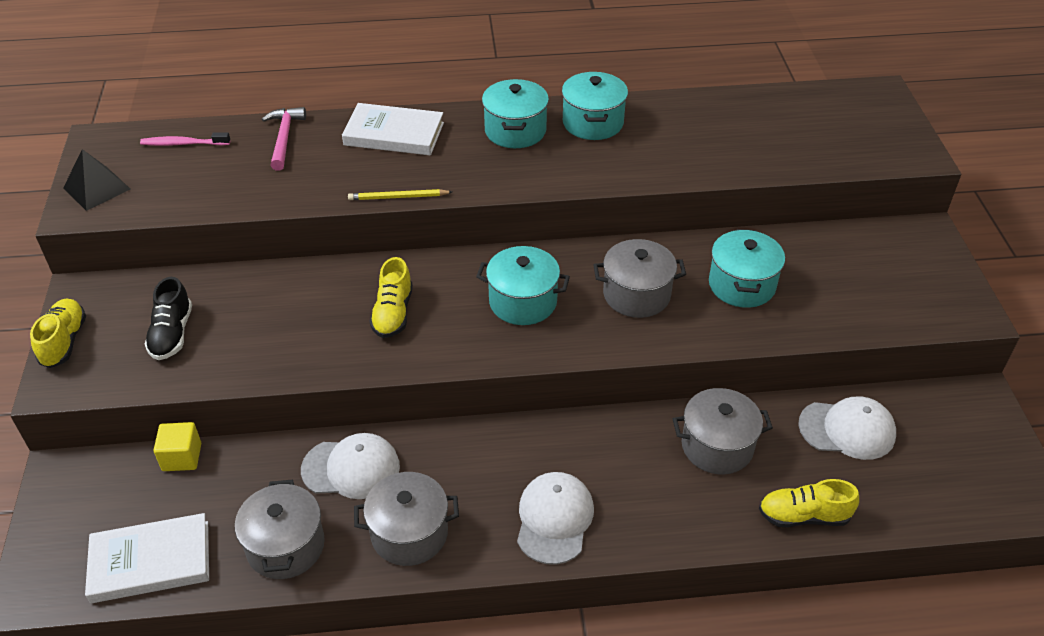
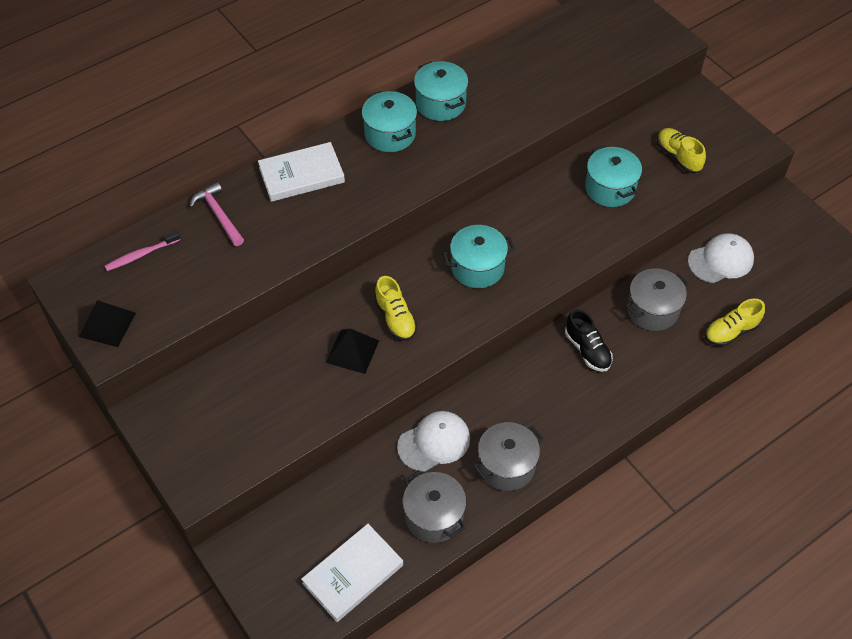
camera: 30 degrees left, 10 degrees up
yellow shoe [30,298,86,368] -> yellow shoe moved to [657,128,706,173]
black shoe [145,277,192,360] -> black shoe moved to [565,309,613,372]
yellow cube [153,422,201,471] -> none
yellow pencil [348,189,452,200] -> none
white cap [517,472,594,565] -> none
grey pot [593,239,686,318] -> none
none -> black pyramid [326,329,379,374]

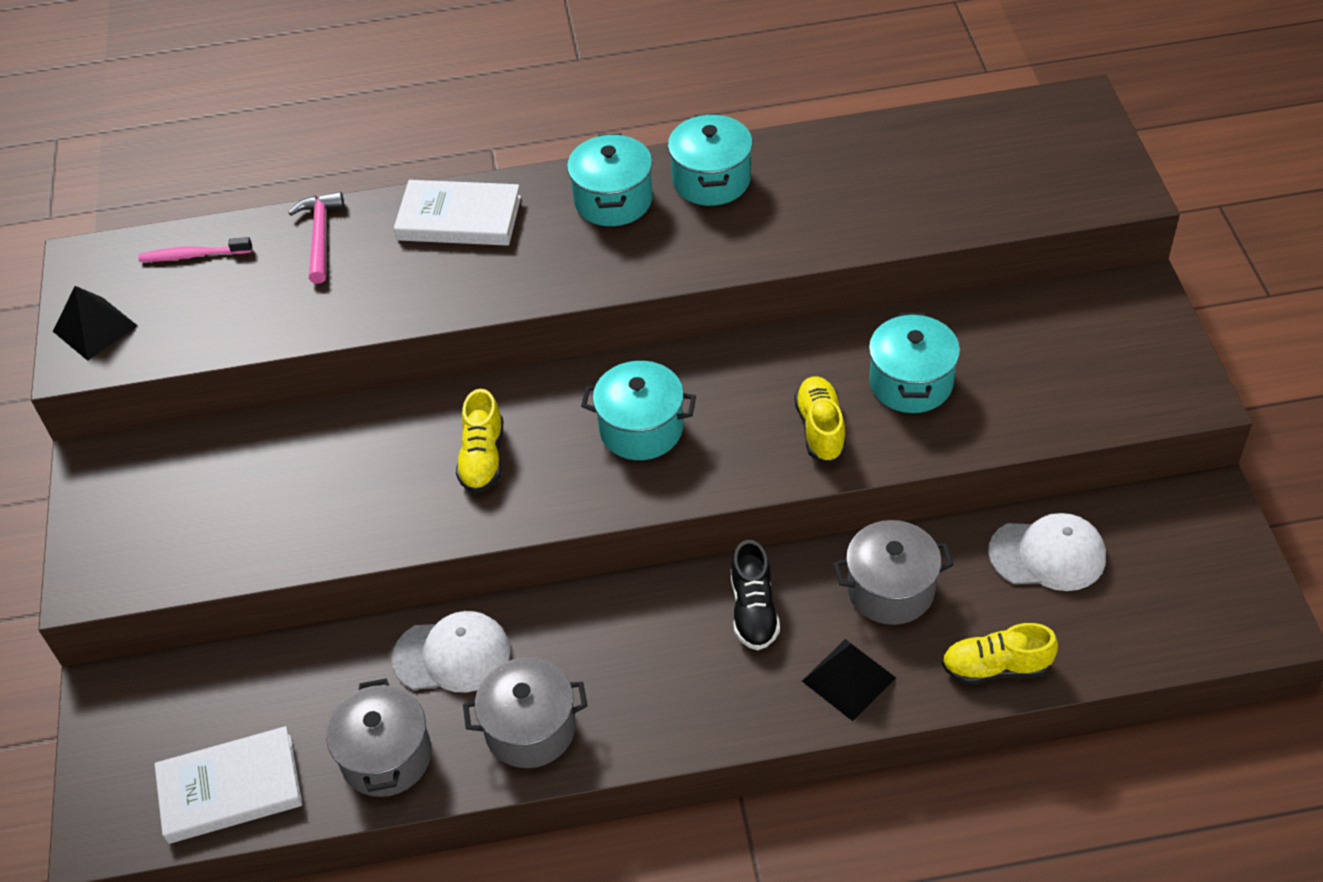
camera: 30 degrees right, 5 degrees down
black pyramid [326,329,379,374] -> black pyramid moved to [802,639,896,721]
yellow shoe [657,128,706,173] -> yellow shoe moved to [794,376,846,462]

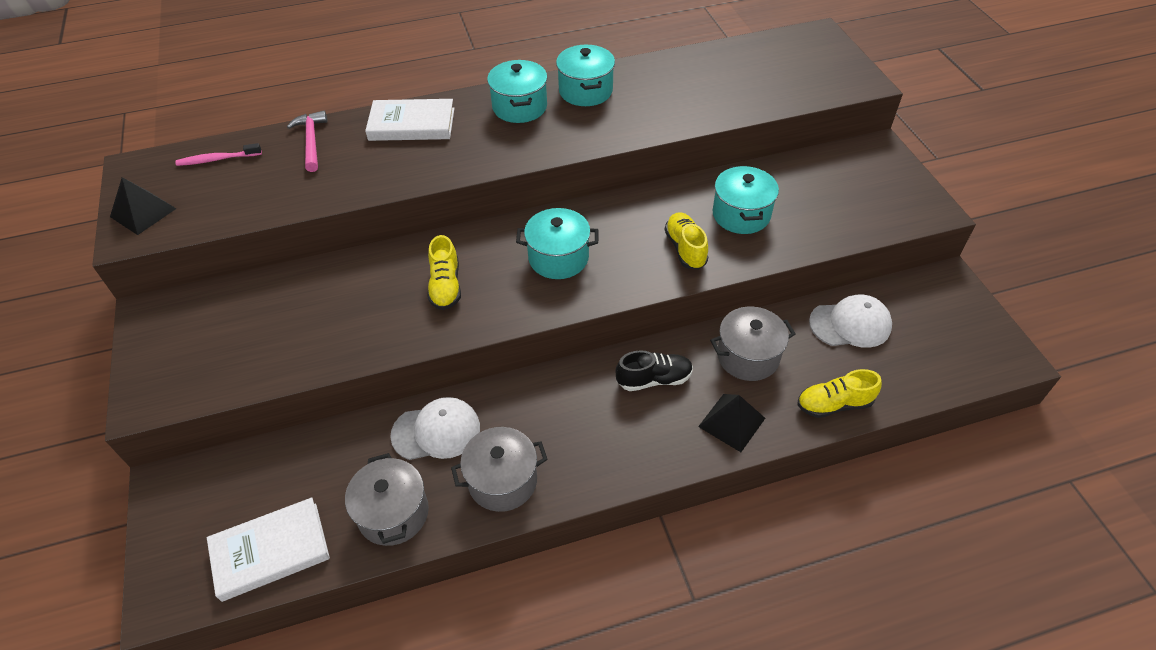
camera: 10 degrees left, 0 degrees up
black shoe [731,540,780,650] -> black shoe turned 90 degrees counterclockwise [616,350,693,391]

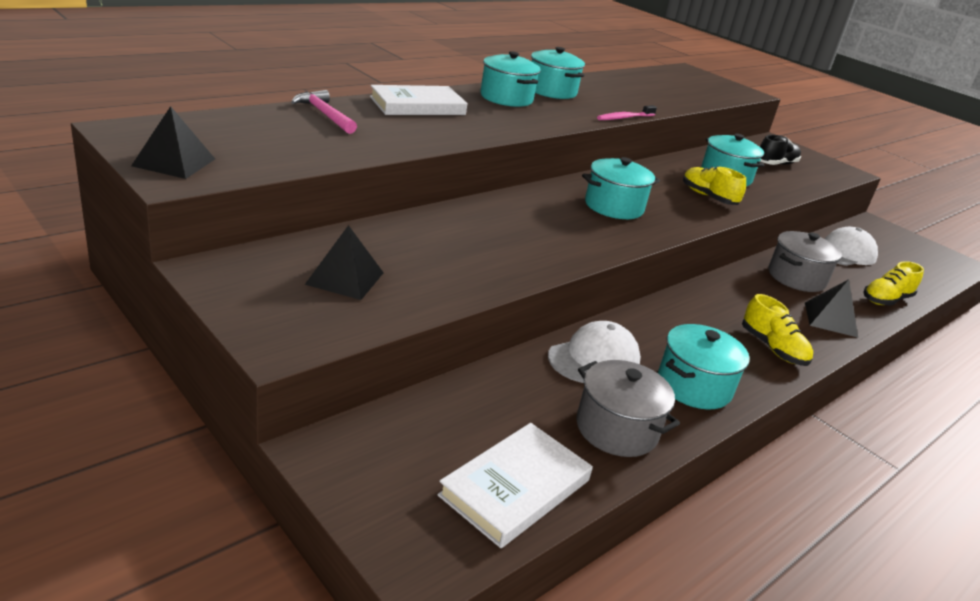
camera: 30 degrees left, 20 degrees down
pink toothbrush [175,143,262,166] -> pink toothbrush moved to [597,105,657,120]
yellow shoe [427,235,461,310] -> yellow shoe moved to [742,294,813,366]
grey pot [451,427,548,512] -> turquoise pot [658,324,750,409]
black shoe [616,350,693,391] -> black shoe moved to [760,135,801,165]
none -> black pyramid [305,225,384,300]

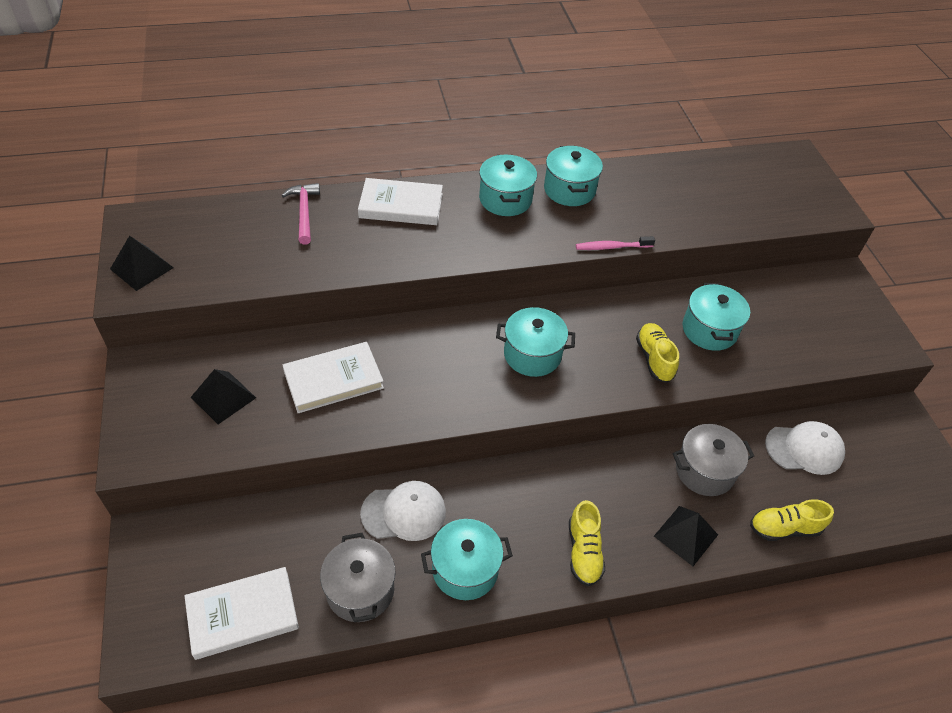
camera: 30 degrees right, 20 degrees up
black shoe [760,135,801,165] -> none
none -> white book [283,342,384,413]

